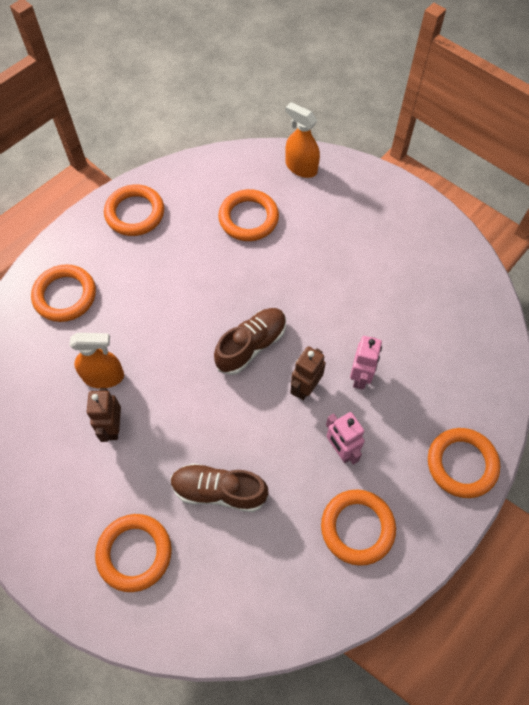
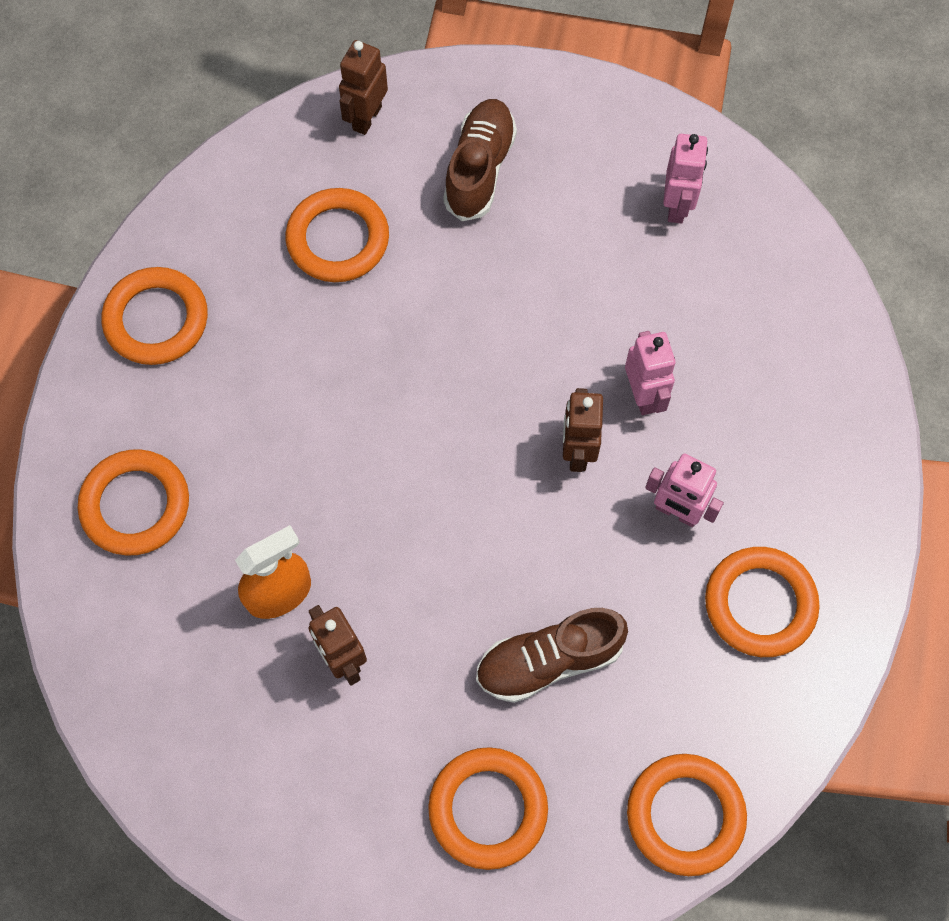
camera: 30 degrees left, 5 degrees up
brown shoe [214,308,286,375] -> brown shoe moved to [443,99,517,221]
orange spray bottle [285,102,320,178] -> brown robot [339,40,388,135]
orange ring [428,428,500,498] -> orange ring moved to [627,754,747,876]
none -> pink robot [663,134,708,223]

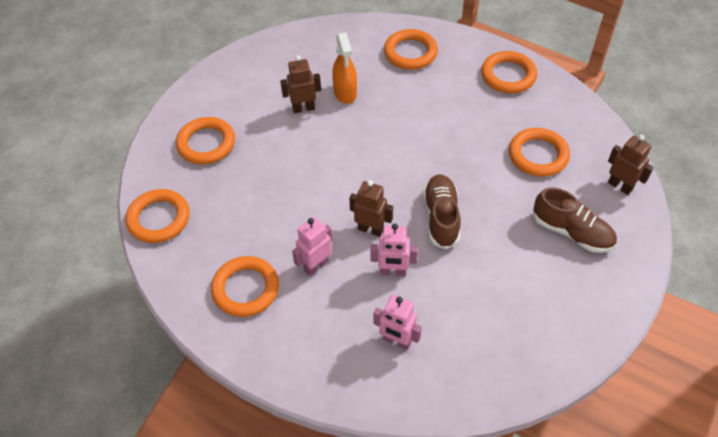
camera: 110 degrees right, 15 degrees down
brown shoe [476,608,628,703] -> brown shoe moved to [423,174,460,249]
pink robot [663,134,708,223] -> pink robot moved to [373,295,422,350]

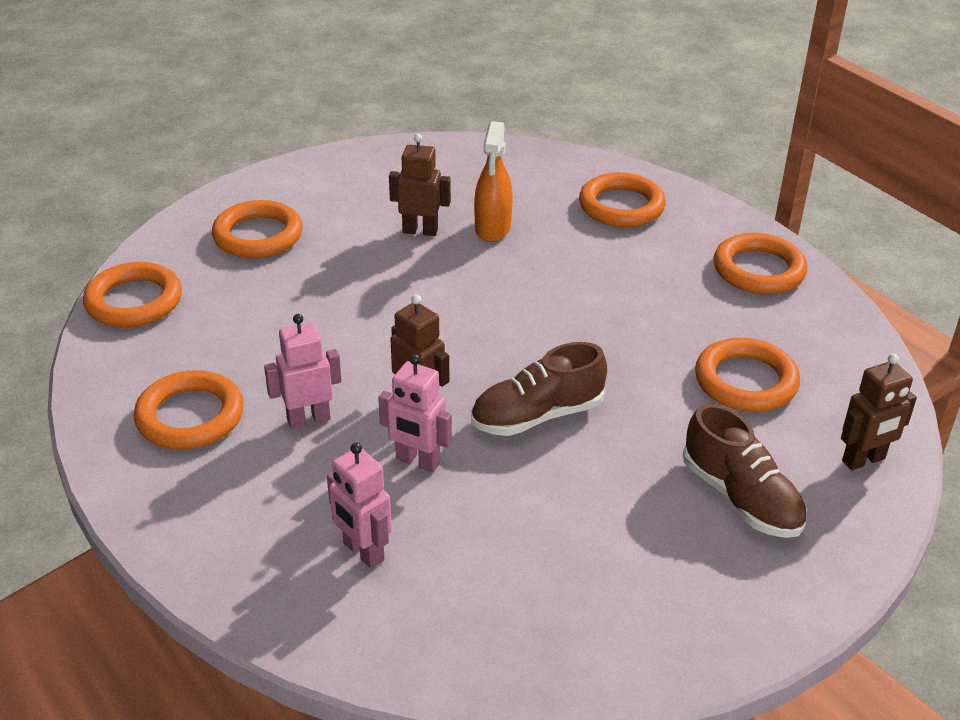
camera: 20 degrees right, 15 degrees down
brown shoe [423,174,460,249] -> brown shoe turned 135 degrees counterclockwise [471,342,607,436]
brown robot [608,135,654,195] -> brown robot turned 90 degrees clockwise [841,353,917,470]

